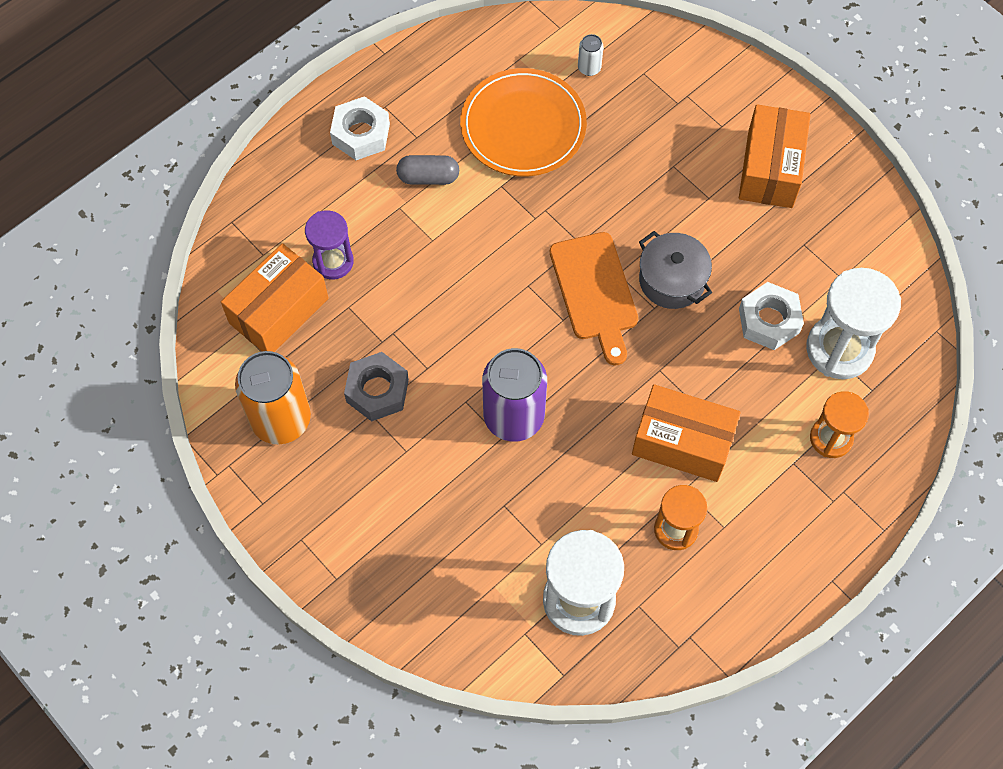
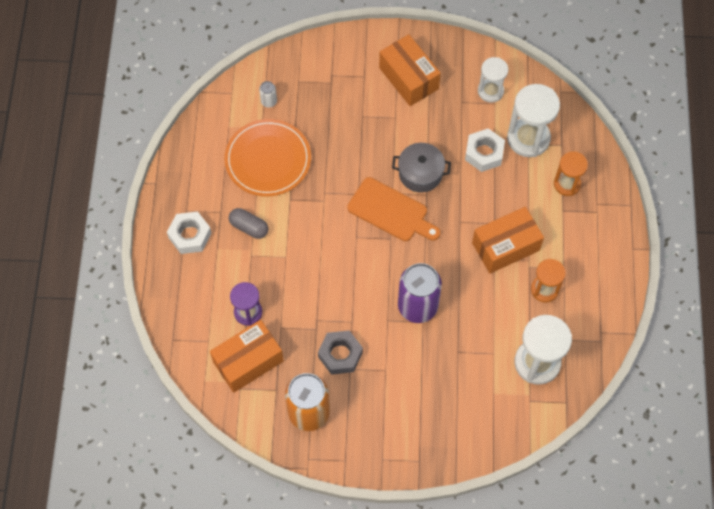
camera: 45 degrees left, 0 degrees up
orange box [221,243,329,352] -> orange box turned 60 degrees clockwise [210,320,284,393]
grey capsule [396,155,459,185] -> grey capsule turned 75 degrees clockwise [229,208,268,239]
none -> white hourglass [478,57,508,102]

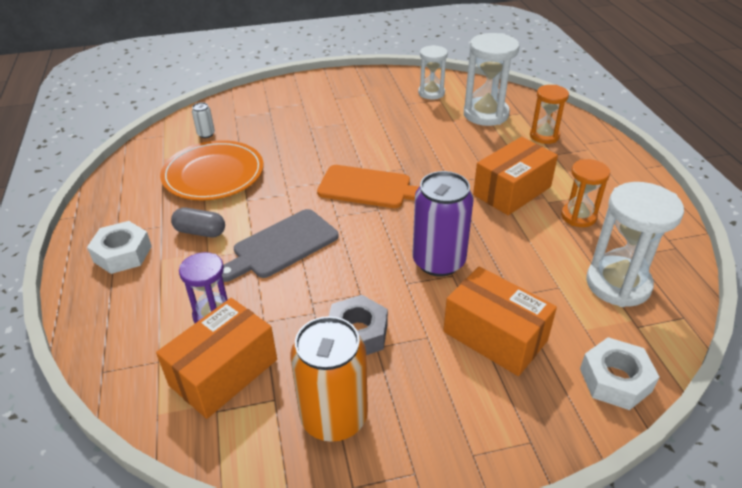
camera: 15 degrees left, 25 degrees down
orange box [379,34,441,106] -> orange box moved to [443,266,557,376]
grey pot [392,143,451,193] -> none
white nut [465,128,505,172] -> white nut moved to [580,337,659,410]
none -> grey cutting board [222,209,339,282]

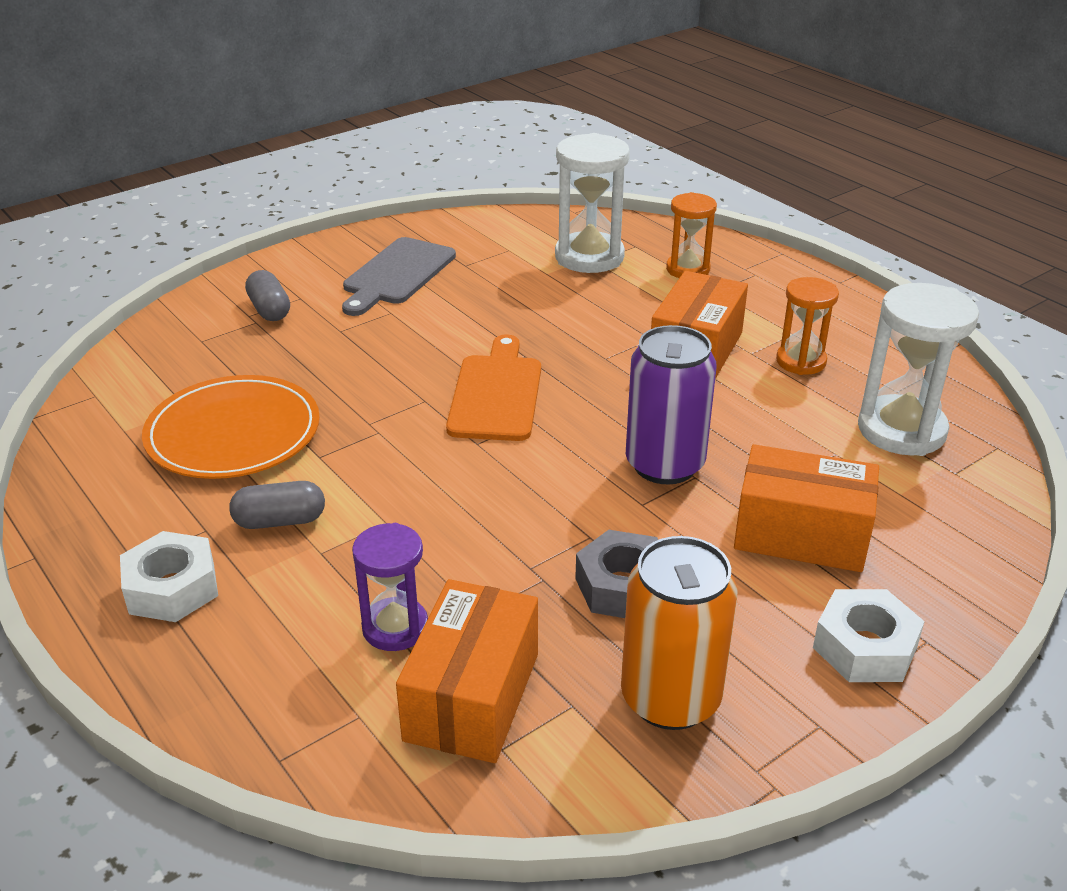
camera: 25 degrees left, 5 degrees down
white can [192,103,215,138] -> none
grey cutting board [222,209,339,282] -> grey cutting board moved to [342,237,456,316]
orange cutting board [317,165,419,208] -> orange cutting board turned 75 degrees counterclockwise [446,334,541,441]
white hourglass [418,45,448,100] -> none
white nut [580,337,659,410] -> white nut moved to [813,589,925,682]
none -> grey capsule [245,270,290,321]

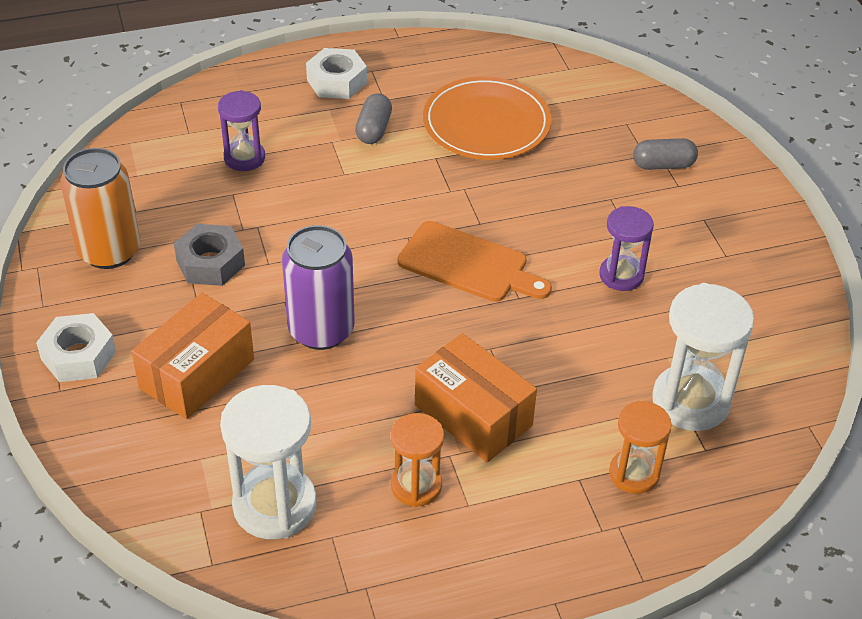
camera: 110 degrees right, 10 degrees up
grey cutting board [342,237,456,316] -> none
orange box [396,579,538,763] -> none
none -> purple hourglass [599,206,654,291]

